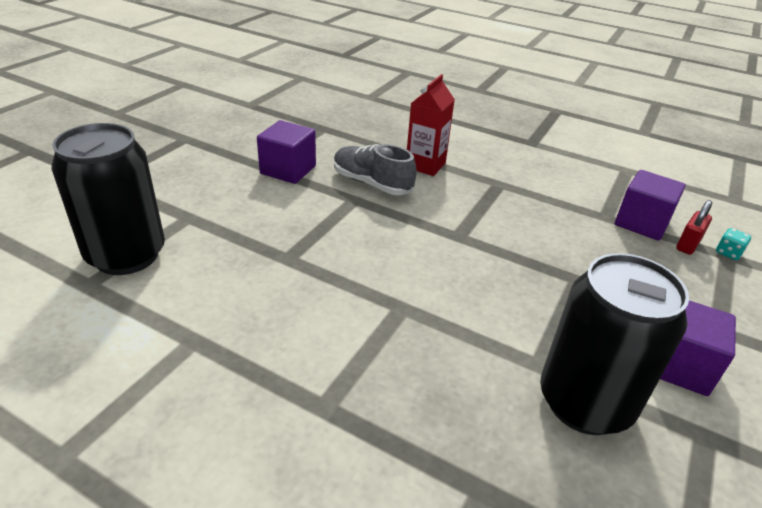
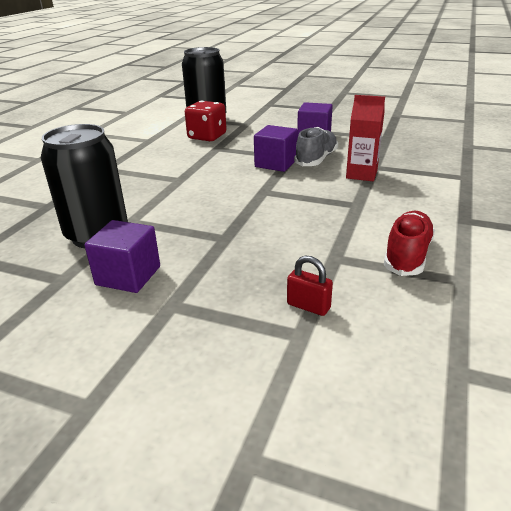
camera: 85 degrees right, 5 degrees down
purple cube [615,170,686,241] -> purple cube moved to [254,125,298,172]
turquoise dice [716,228,751,260] -> none
none -> red dice [185,100,227,141]
none -> red shoe [384,211,435,276]

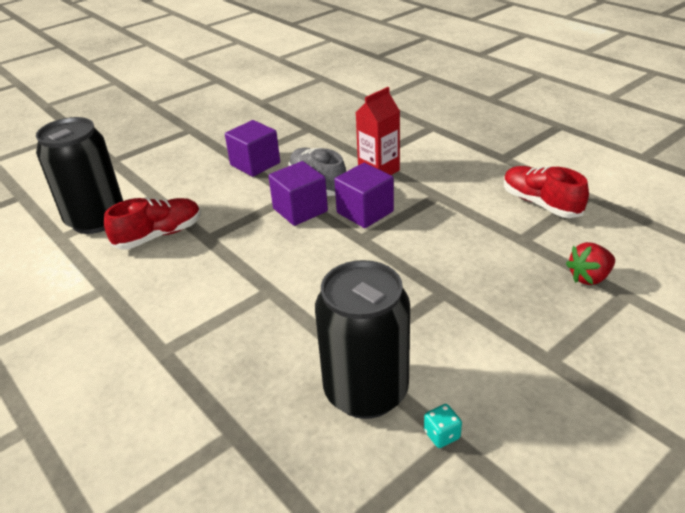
camera: 60 degrees left, 5 degrees up
purple cube [84,220,160,293] -> purple cube moved to [334,163,394,228]
red dice [185,100,227,141] -> red shoe [104,198,201,250]
red padlock [287,255,333,316] -> red strawberry [566,242,615,285]
none -> turquoise dice [424,404,462,448]

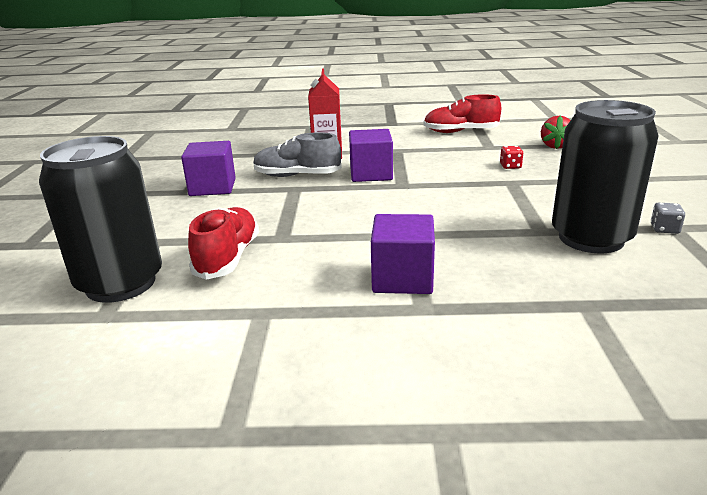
camera: 50 degrees left, 10 degrees down
purple cube [268,161,328,226] -> purple cube moved to [371,214,435,294]
turquoise dice [424,404,462,448] -> grey dice [651,203,685,234]
none -> red dice [500,146,523,169]

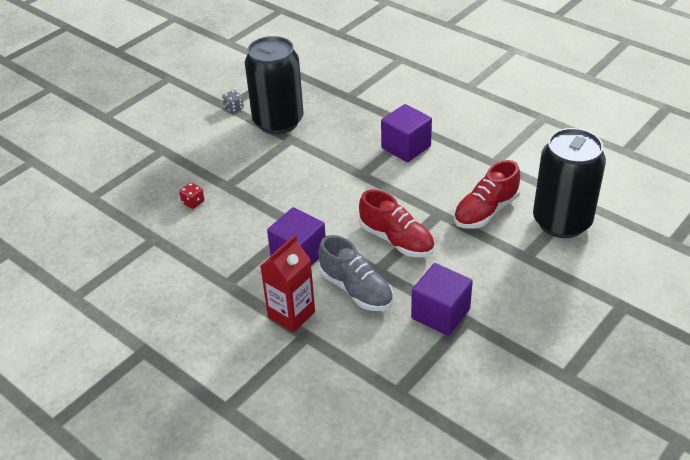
camera: 140 degrees left, 15 degrees up
red shoe [424,94,501,133] -> red shoe moved to [359,189,434,257]
red strawberry [541,116,571,149] -> none

